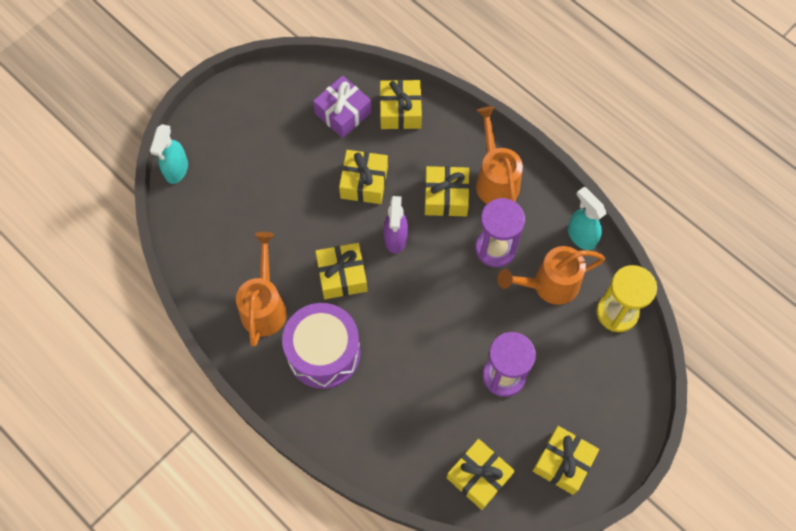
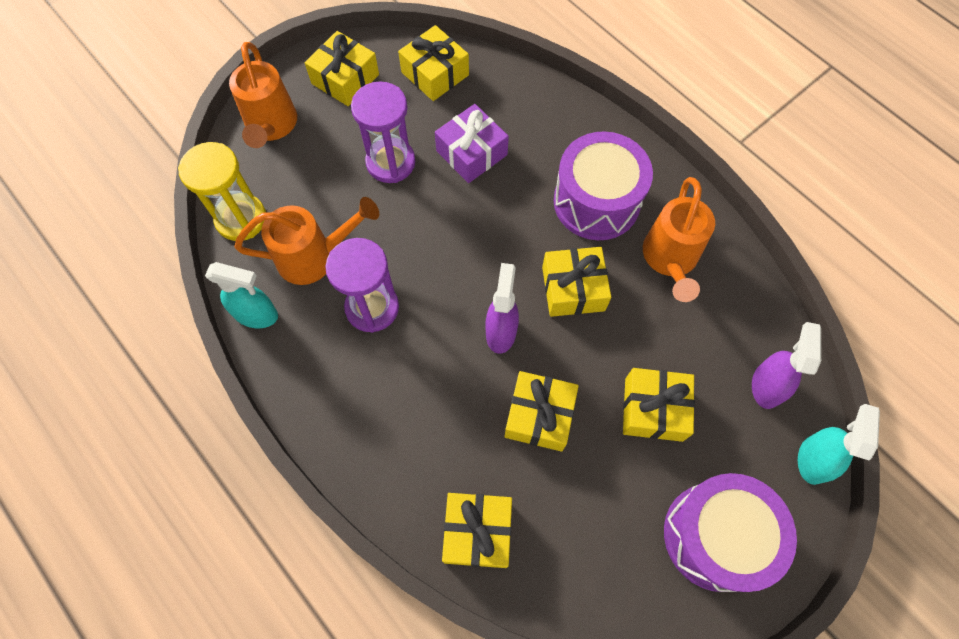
camera: 175 degrees left, 0 degrees up
purple gift [313,76,372,138] -> purple gift moved to [435,104,509,183]
yellow gift [425,166,470,216] -> yellow gift moved to [623,368,695,442]
orange watering can [476,106,523,204] -> orange watering can moved to [229,42,297,148]
turquoise spray bottle [568,187,606,250] -> turquoise spray bottle turned 45 degrees counterclockwise [205,262,278,328]
none -> purple drum [664,473,797,592]
none -> purple spray bottle [752,322,821,409]

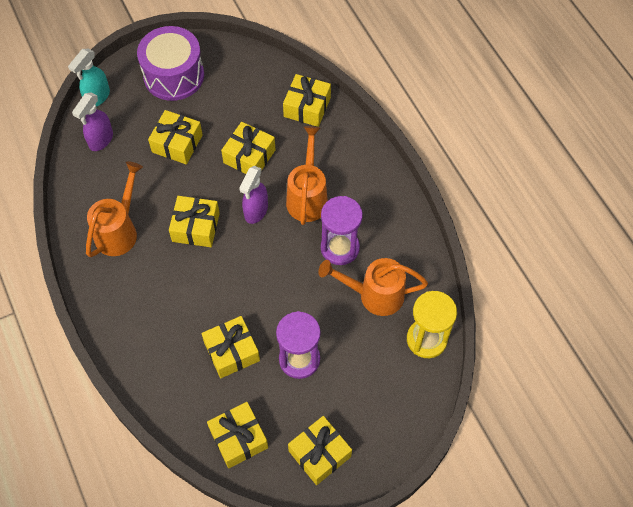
camera: 165 degrees left, 5 degrees down
turquoise spray bottle [205,262,278,328] -> none
orange watering can [229,42,297,148] -> orange watering can moved to [286,126,328,225]
purple gift [435,104,509,183] -> yellow gift [201,316,260,378]
purple drum [554,131,653,240] -> none

